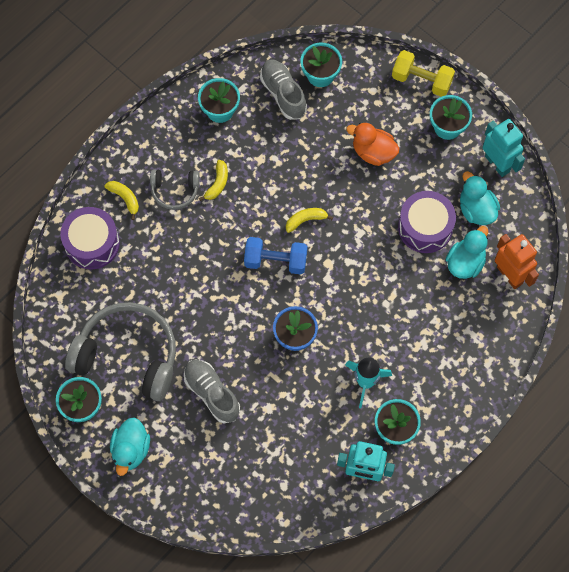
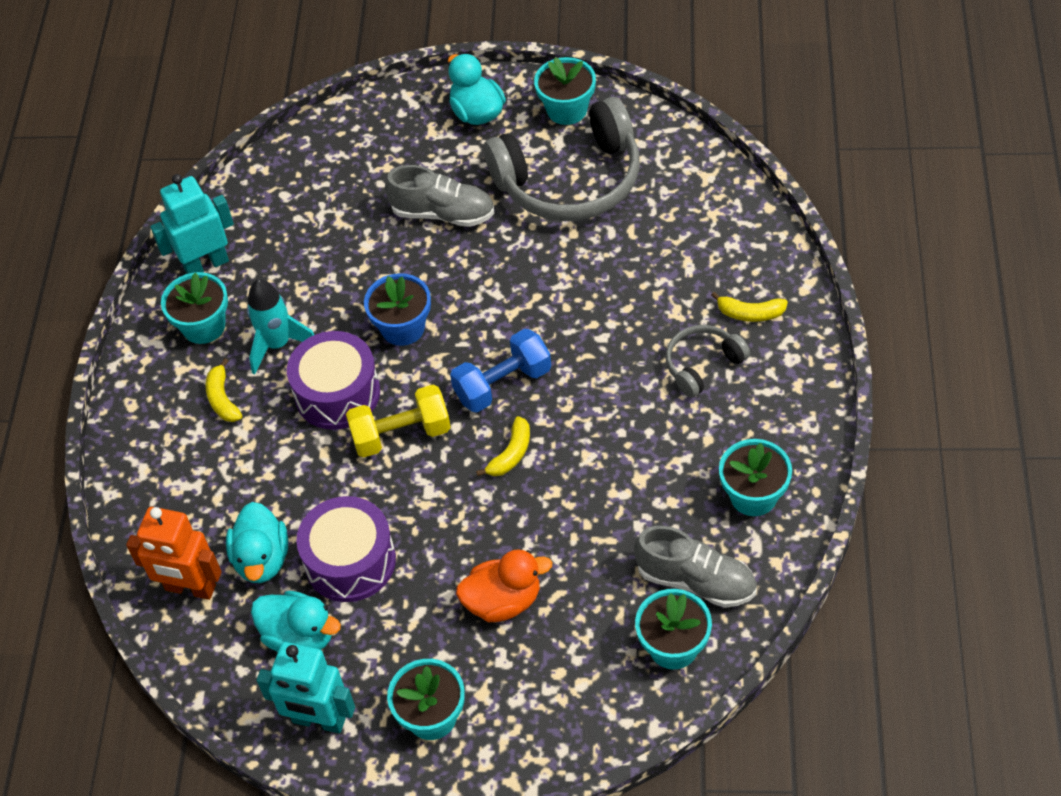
camera: 145 degrees right, 15 degrees down
purple drum [60,207,120,269] -> purple drum moved to [287,331,380,430]
yellow banana [199,160,228,201] -> yellow banana moved to [205,358,242,422]
yellow dumbbell [392,50,455,97] -> yellow dumbbell moved to [346,385,451,458]

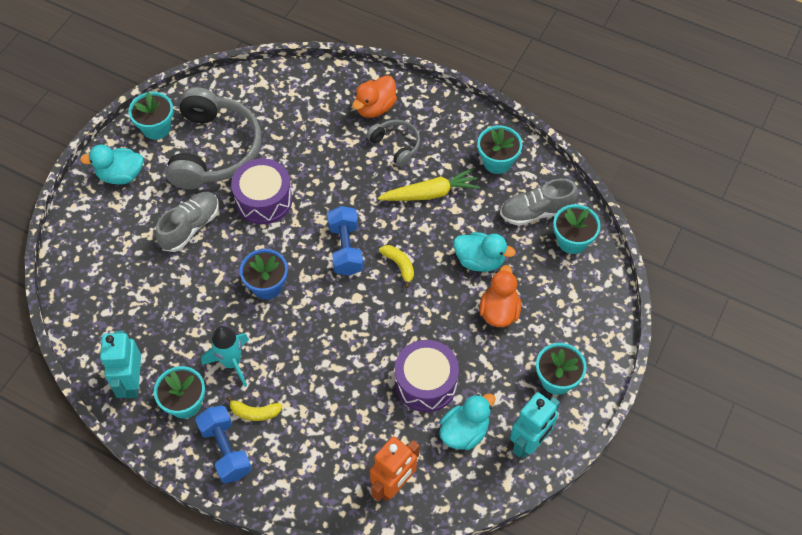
camera: 70 degrees left, 5 degrees up
turquoise duck [226,502,288,583] -> turquoise duck moved to [453,232,516,272]
purple drum [287,331,380,430] -> purple drum moved to [231,158,292,224]
yellow dumbbell [346,385,451,458] -> none
grey shoe [634,526,756,608] -> grey shoe turned 150 degrees counterclockwise [500,179,578,226]
grey headphones [666,325,750,398] -> grey headphones turned 150 degrees clockwise [366,119,420,167]
yellow banana [711,292,788,322] -> orange duck [352,75,397,118]
none -> blue dumbbell [195,405,252,483]
none -> yellow carrot [378,168,480,201]

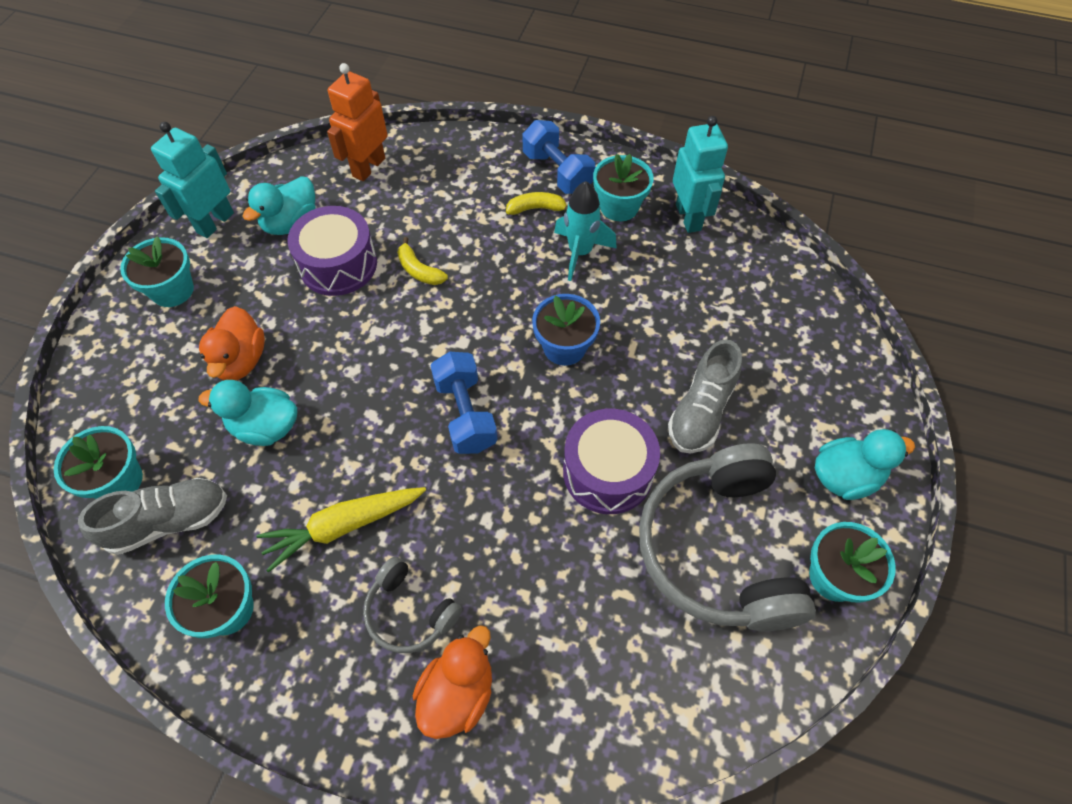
camera: 170 degrees right, 0 degrees up
yellow banana [379,245,414,288] -> yellow banana moved to [397,237,448,285]

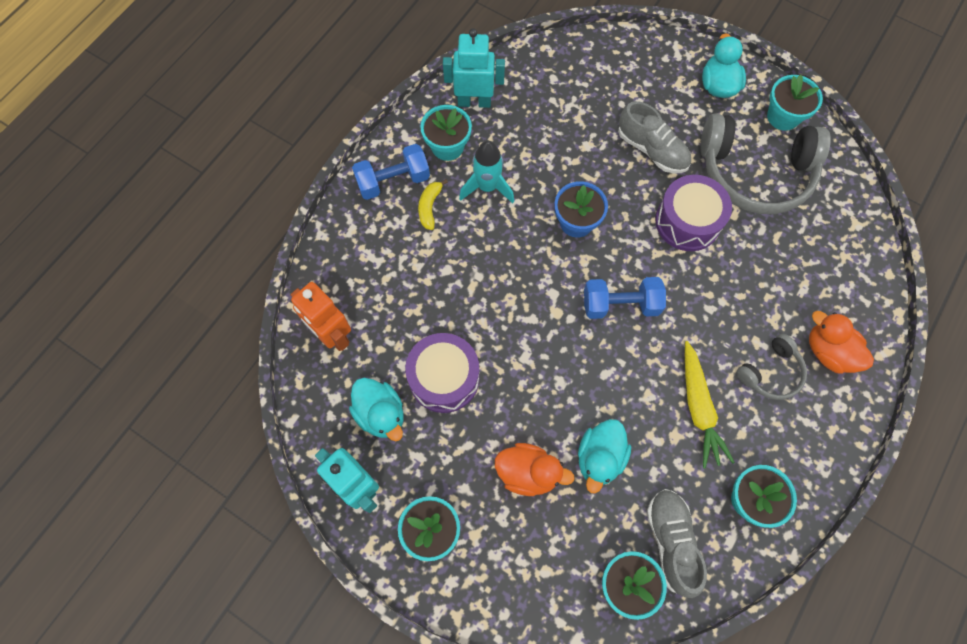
camera: 75 degrees left, 10 degrees up
yellow banana [397,237,448,285] -> none

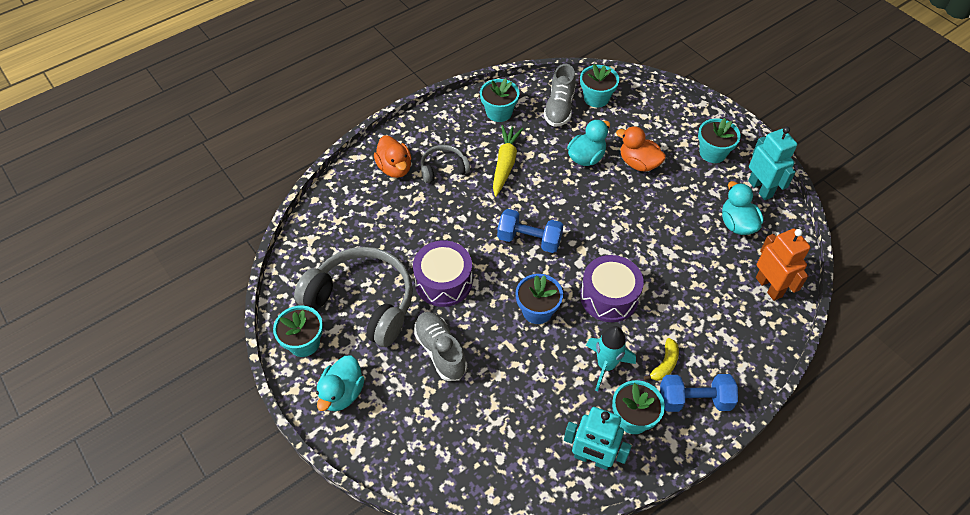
camera: 160 degrees left, 15 degrees down
purple drum [405,333,479,413] -> purple drum moved to [580,255,644,322]

